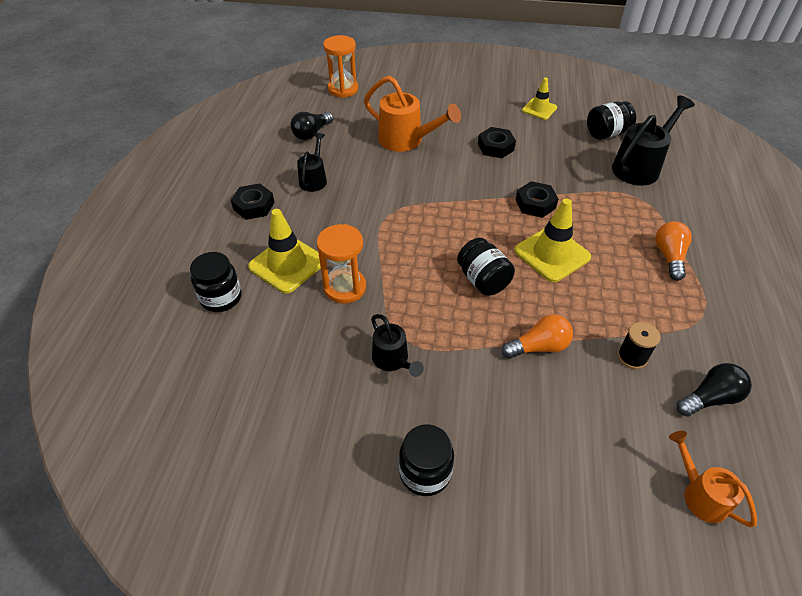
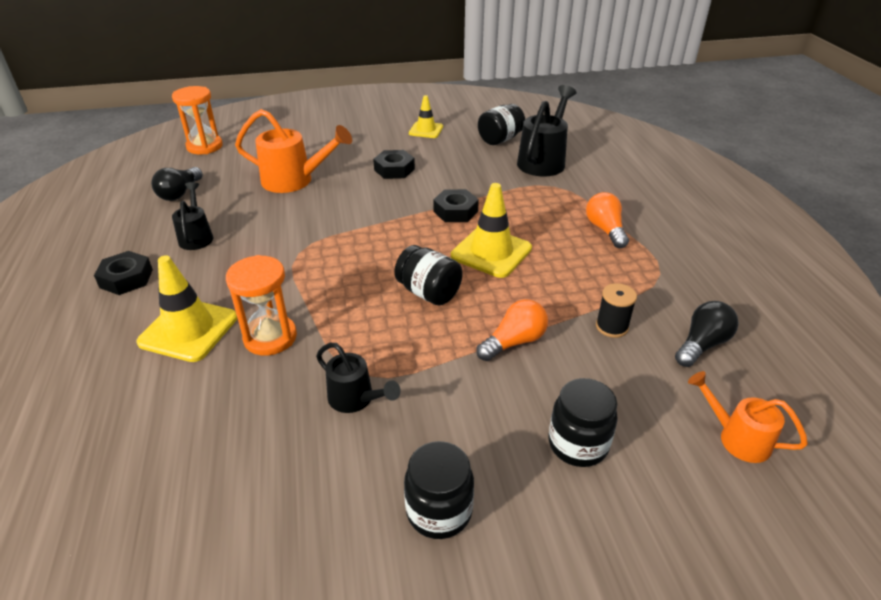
camera: 20 degrees left, 10 degrees down
black jar [190,252,242,312] -> black jar moved to [549,378,618,467]

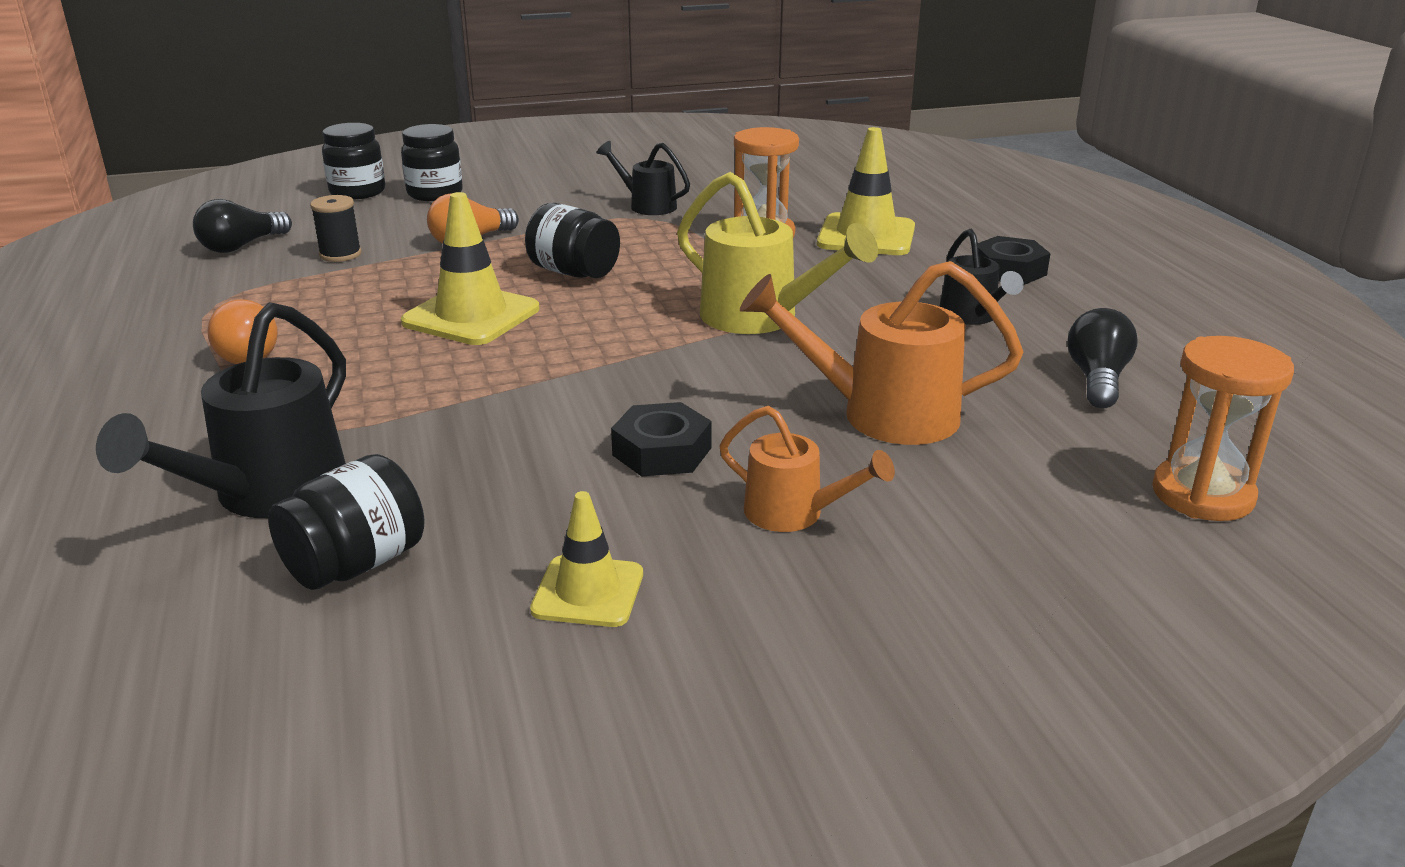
camera: 175 degrees right, 10 degrees down
black jar [404,441,474,539] -> black jar moved to [322,123,385,199]
black nut [433,189,479,222] -> none
orange watering can [688,371,808,463] -> orange watering can moved to [719,406,895,532]
none -> yellow watering can [677,172,878,334]

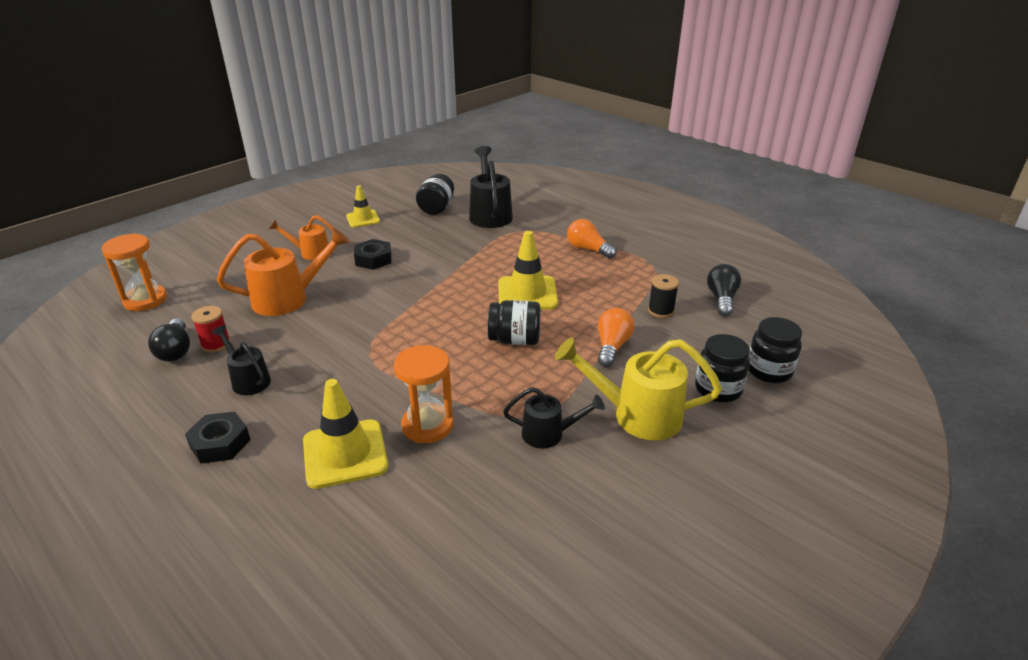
camera: 150 degrees right, 5 degrees up
yellow watering can [677,172,878,334] -> yellow watering can moved to [555,337,722,440]
none -> red spool [191,306,231,353]

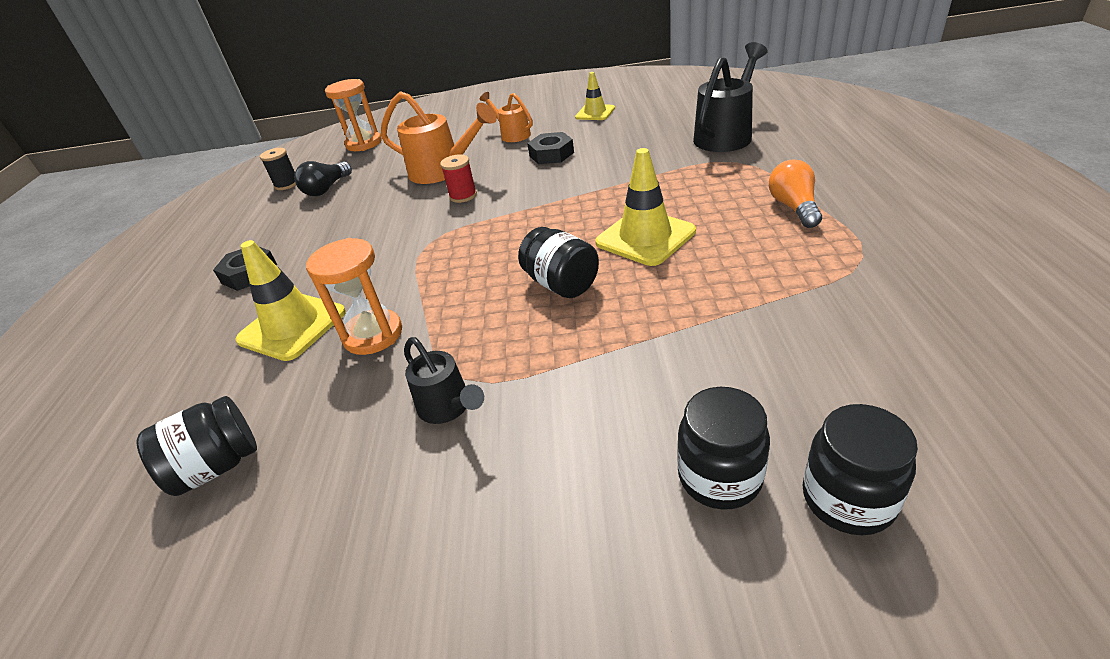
camera: 50 degrees right, 5 degrees up
red spool [191,306,231,353] -> red spool moved to [440,154,477,203]
black watering can [212,325,271,395] -> none
black jar [416,174,454,215] -> black jar moved to [136,396,257,496]
yellow watering can [555,337,722,440] -> none
orange light bulb [598,308,635,367] -> none
black spool [648,274,679,318] -> black spool moved to [260,148,296,190]
black light bulb [707,264,741,316] -> none

